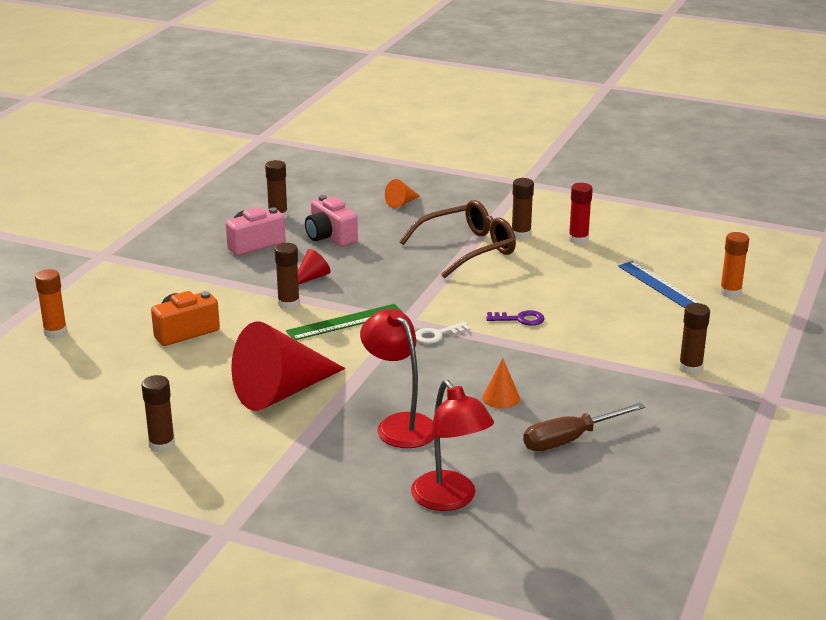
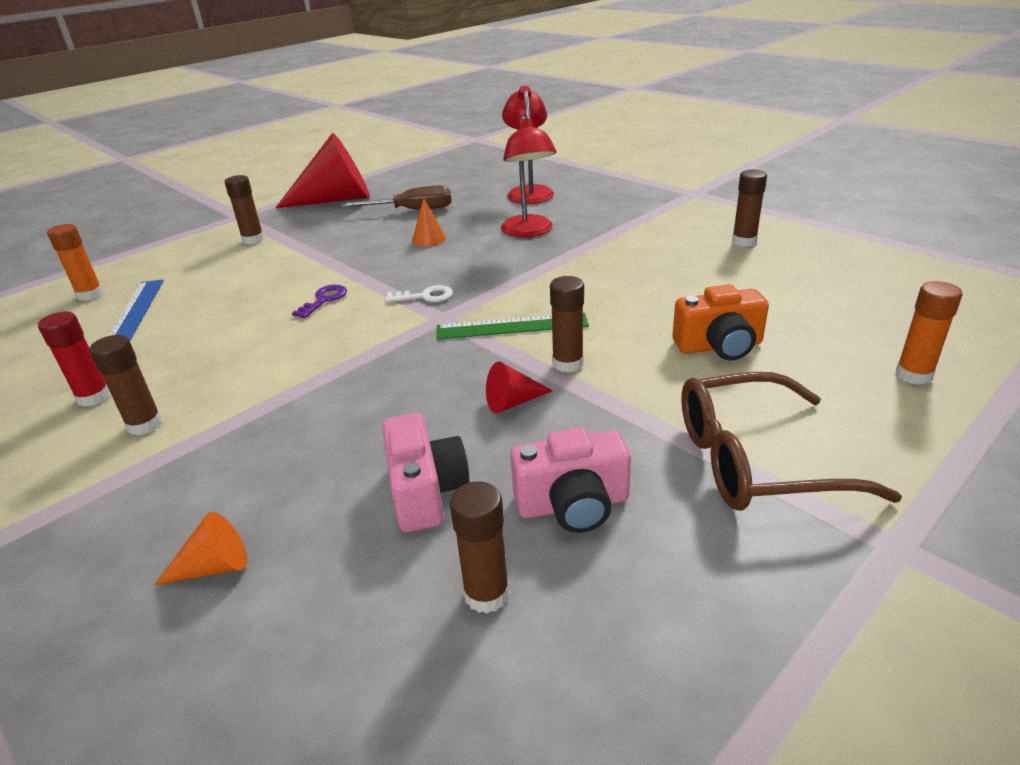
camera: 155 degrees left, 5 degrees up
red cone [231,321,345,411] -> red cone moved to [275,133,370,208]
brown glasses [400,200,516,278] -> brown glasses moved to [681,372,902,511]
purple key [486,310,545,326] -> purple key turned 90 degrees clockwise [292,285,347,318]

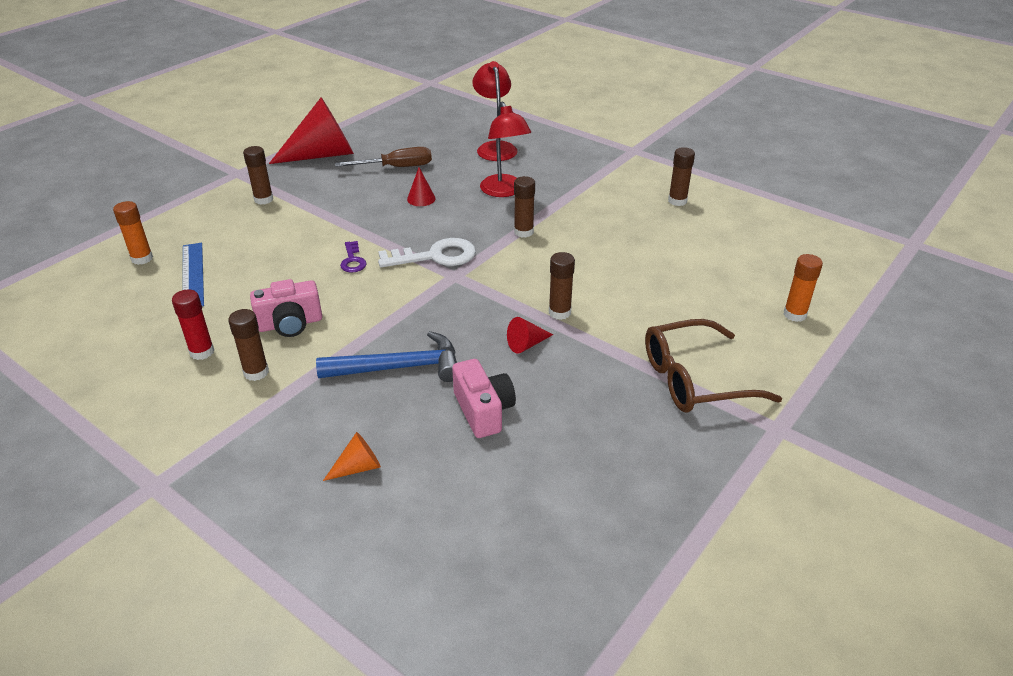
camera: 10 degrees left, 5 degrees up
purple key [292,285,347,318] -> purple key turned 150 degrees clockwise [340,241,367,273]
white key [385,285,453,302] -> white key [378,238,476,267], size x1.82
orange cone [412,198,446,246] -> red cone [407,167,436,206]
green ruler [436,313,589,339] -> none
brown glue stick [450,481,510,614] -> brown glue stick moved to [514,176,535,238]
pink camera [510,428,631,533] -> pink camera moved to [250,279,322,337]
orange camera [672,284,769,360] -> none
none -> blue hammer [316,331,457,382]

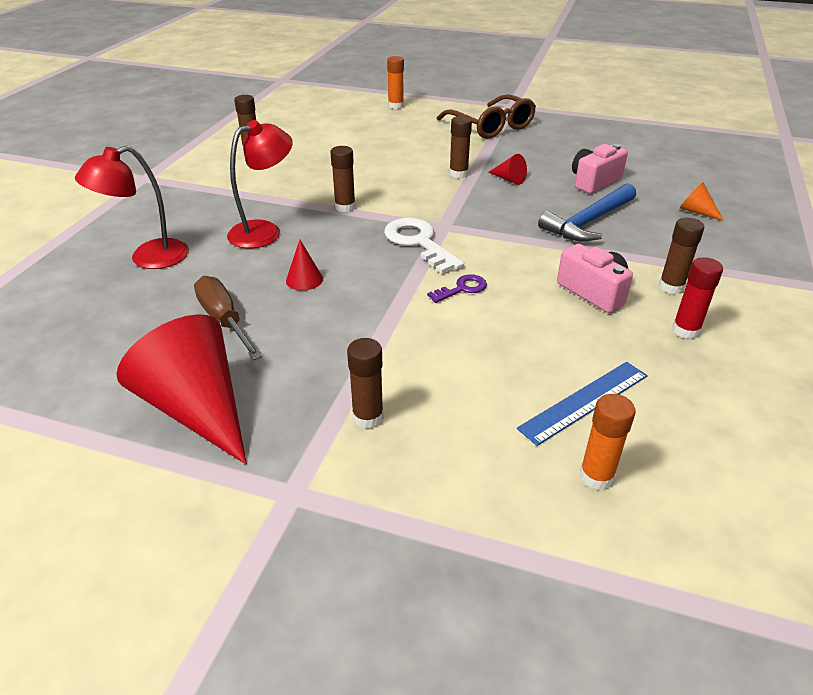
camera: 110 degrees left, 0 degrees up
blue hammer [316,331,457,382] -> blue hammer turned 105 degrees counterclockwise [538,183,636,241]

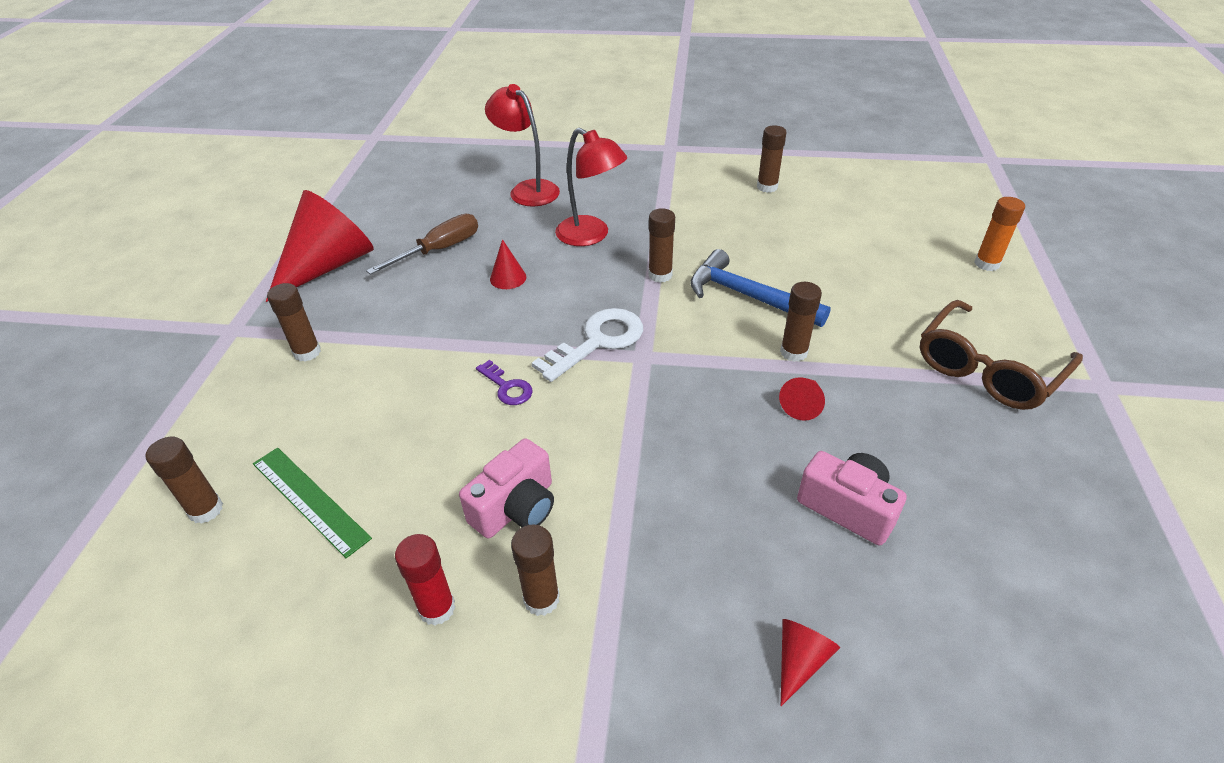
camera: 80 degrees right, 5 degrees up
blue ruler [517,362,648,446] -> green ruler [253,448,372,558]
blue hammer [538,183,636,241] -> blue hammer moved to [690,249,831,327]
orange glue stick [580,394,636,490] -> brown glue stick [146,437,223,524]
orange cone [680,183,724,221] -> red cone [781,619,840,706]

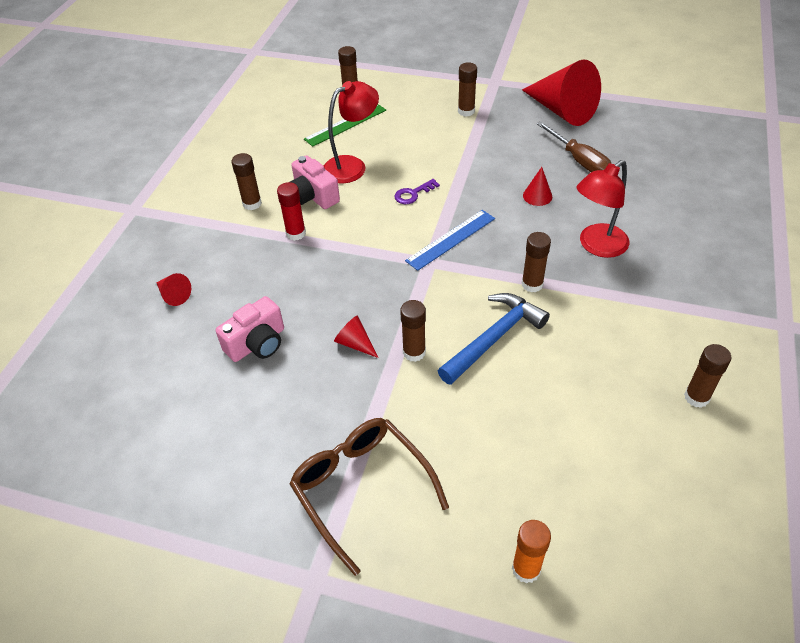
camera: 100 degrees right, 5 degrees up
red glue stick [395,534,455,625] -> red glue stick moved to [277,182,306,241]
red lamp [485,84,560,206] -> red lamp moved to [324,81,379,183]
white key [532,308,643,382] -> blue ruler [405,210,495,271]

